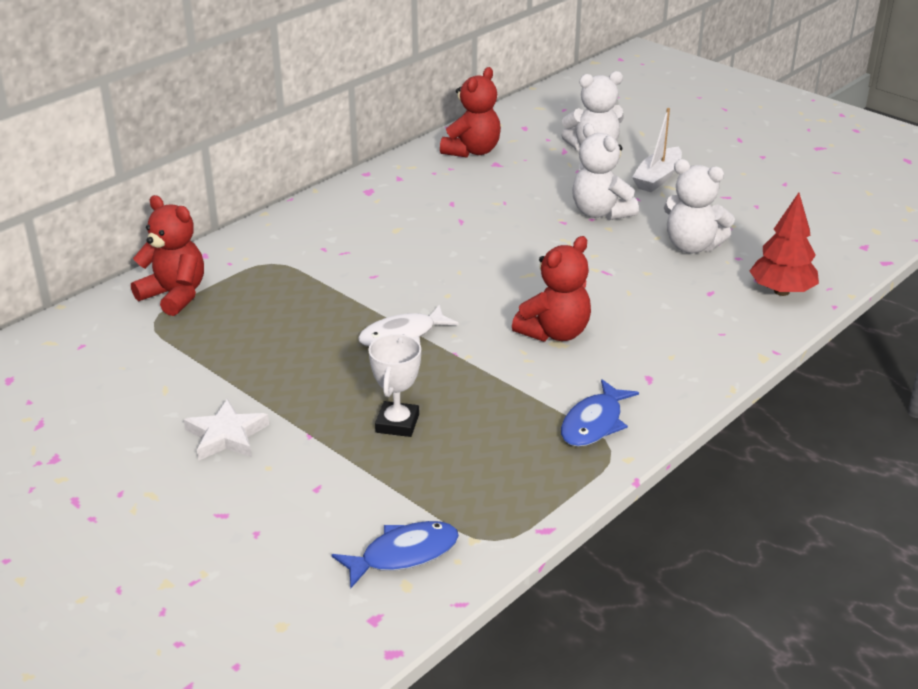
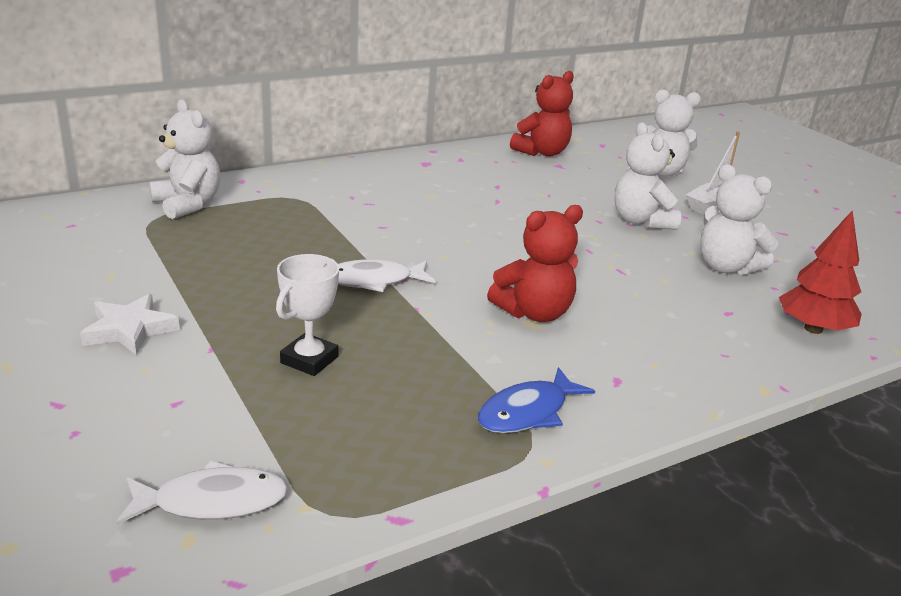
camera: 15 degrees right, 5 degrees down
red teddy bear [131,195,204,316] -> white teddy bear [150,100,220,219]
blue fish [332,521,459,588] -> white fish [116,461,288,525]

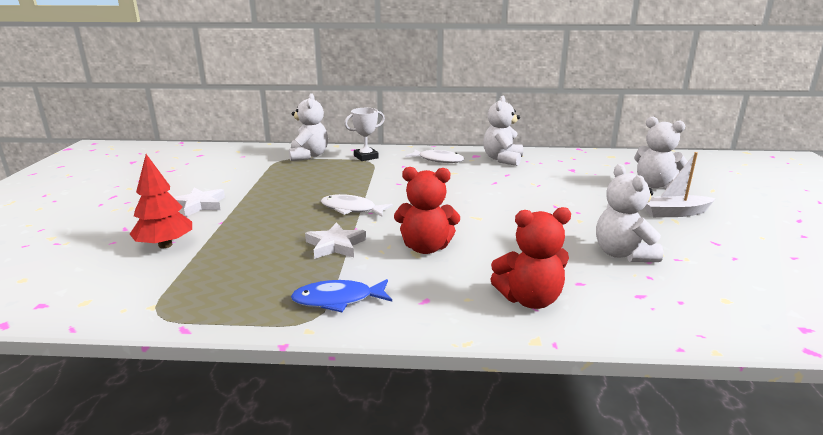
camera: 35 degrees right, 5 degrees down
white fish [116,461,288,525] -> white fish moved to [405,149,464,163]
white trophy [276,254,339,376] -> white trophy moved to [344,108,385,161]
red teddy bear [510,71,574,156] -> red teddy bear moved to [490,207,571,309]
white teddy bear [614,122,681,230] -> white teddy bear moved to [483,96,523,166]
red tree [779,210,862,334] -> red tree moved to [130,154,192,248]
none -> white star [305,222,366,259]

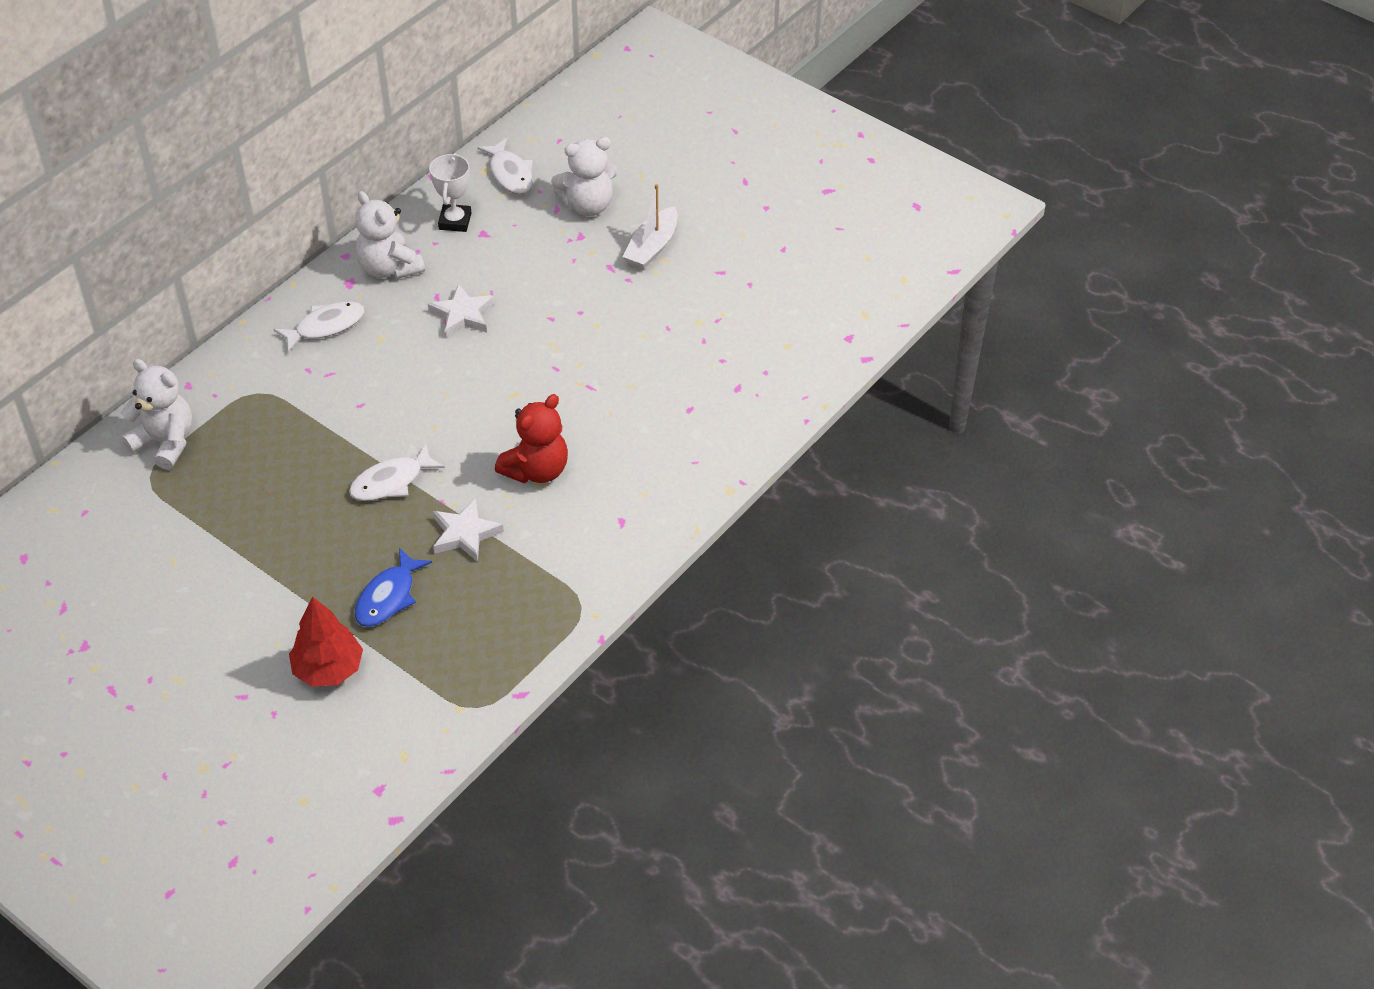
camera: 55 degrees left, 25 degrees up
white star [173,188,225,217] -> white star moved to [428,283,495,337]
blue fish [291,279,392,312] -> blue fish moved to [354,548,432,627]
white trophy [344,108,385,161] -> white trophy moved to [429,153,472,232]
red teddy bear [490,207,571,309] -> none
white teddy bear [596,164,663,262] -> none
none -> white fish [477,138,533,194]

